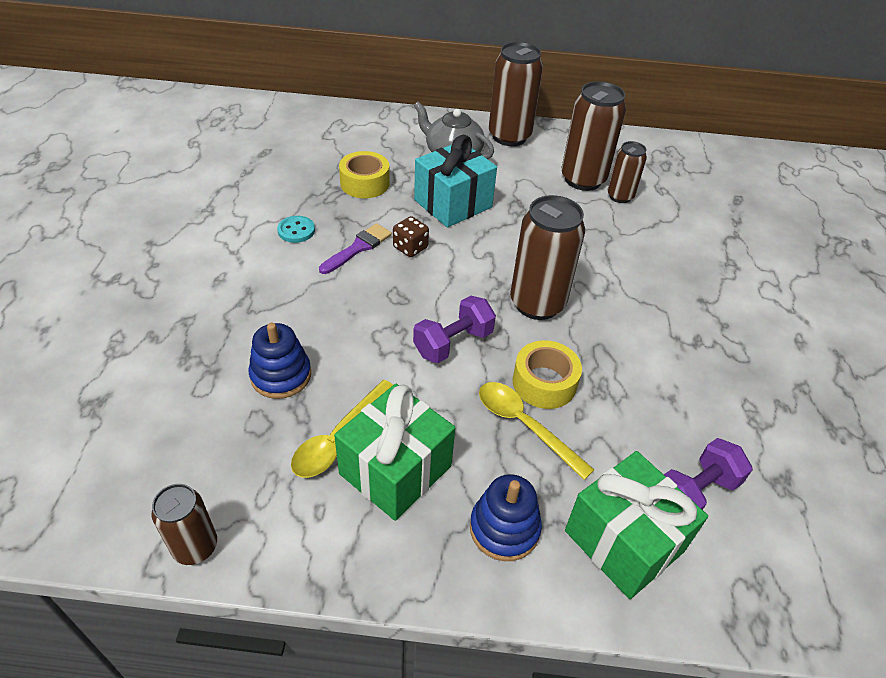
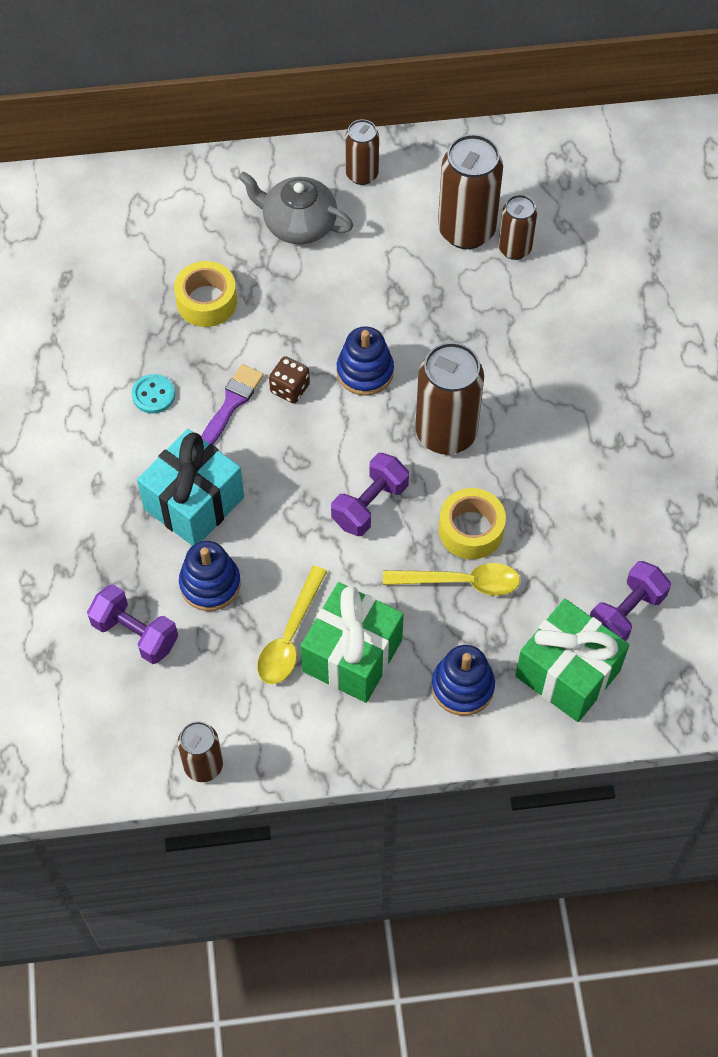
camera: 10 degrees left, 15 degrees up
turquoise gift [414,135,497,227] -> turquoise gift moved to [137,429,244,546]
yellow spoon [479,382,595,480] -> yellow spoon turned 150 degrees clockwise [383,563,520,596]
brown can [489,42,543,146] -> brown can [345,119,379,185], size x0.58
none -> purple dumbbell [87,584,178,664]
none -> blue stacking toy [337,326,394,396]

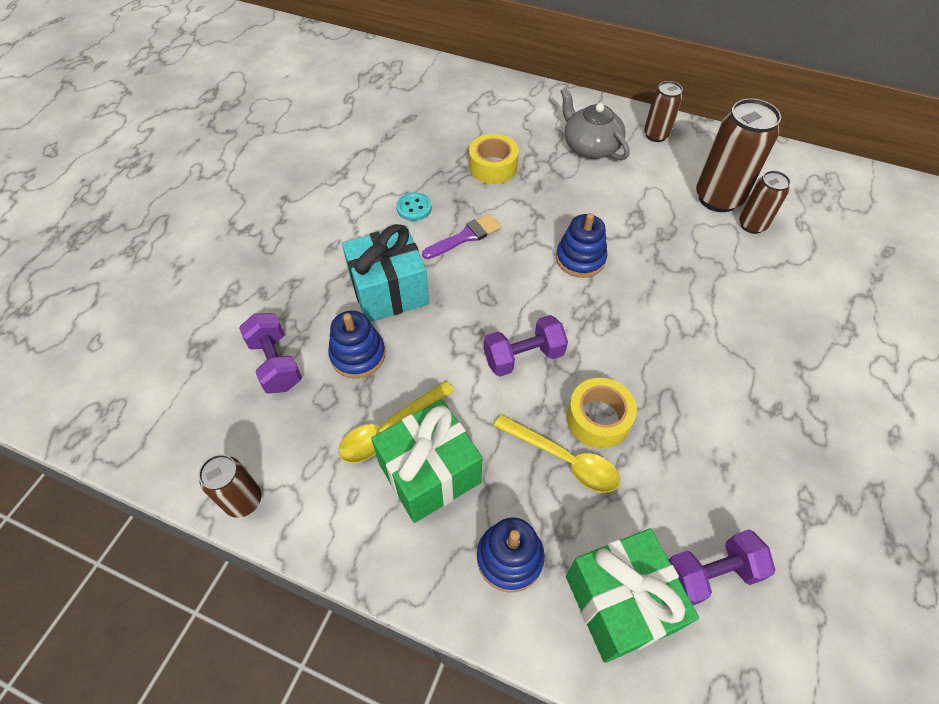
camera: 30 degrees right, 5 degrees down
brown dice [269,356,310,404] -> none
brown can [415,342,484,455] -> none

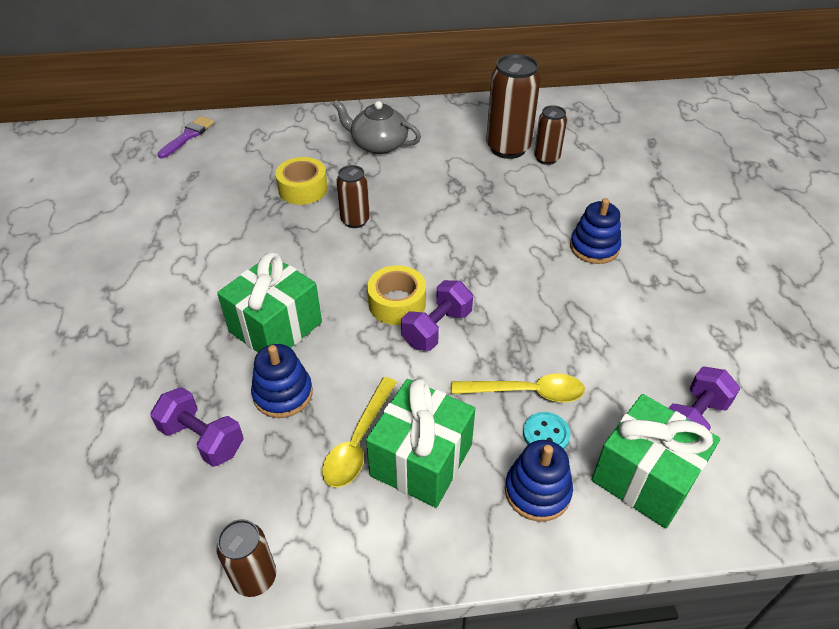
camera: 30 degrees left, 10 degrees down
turquoise gift [342,224,429,322] -> green gift [217,252,322,352]
turquoise button [396,192,432,221] -> turquoise button moved to [523,412,571,449]
purple brush [422,214,501,259] -> purple brush moved to [157,116,215,158]
blue stacking toy [556,213,607,278] -> blue stacking toy moved to [570,198,621,264]
yellow tape [567,378,637,449] -> yellow tape moved to [367,265,426,325]
brown can [644,81,683,142] -> brown can moved to [336,165,370,228]

